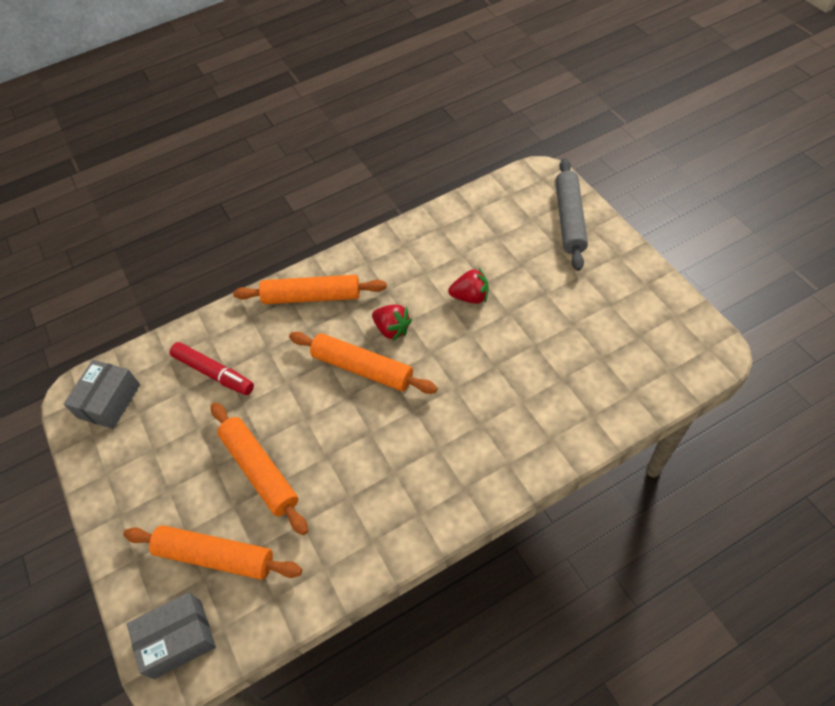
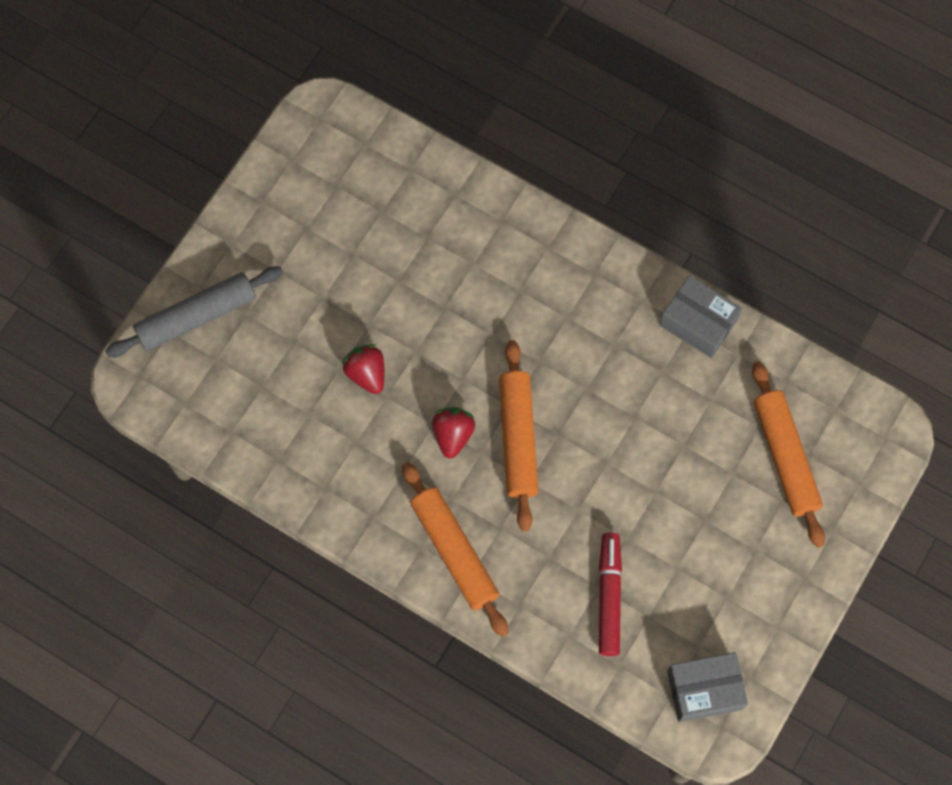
camera: 125 degrees left, 15 degrees up
grey box [127,592,216,679] -> grey box moved to [660,275,742,358]
orange rolling pin [211,403,308,535] -> none

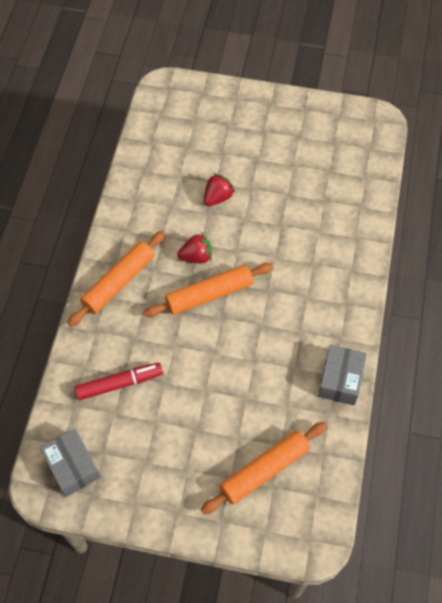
camera: 70 degrees right, 10 degrees down
grey rolling pin [105,266,283,357] -> none

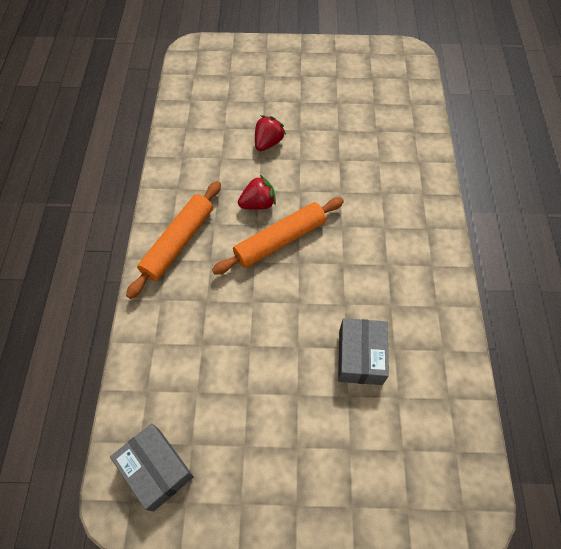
camera: 10 degrees left, 0 degrees up
red marker [75,363,163,400] -> none
orange rolling pin [201,422,327,514] -> none
grey box [318,345,367,406] -> grey box moved to [338,318,389,385]

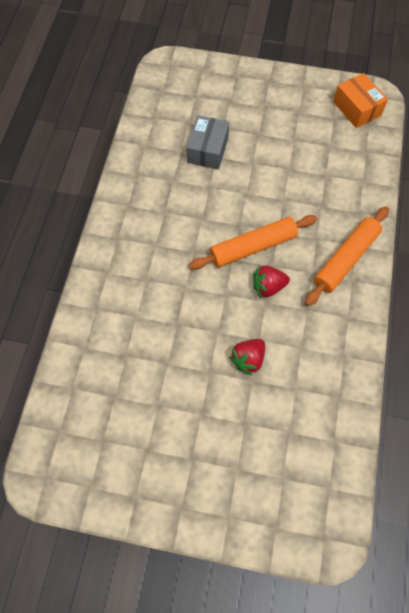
camera: 170 degrees left, 5 degrees up
grey box [110,423,194,512] -> orange box [333,73,388,128]

